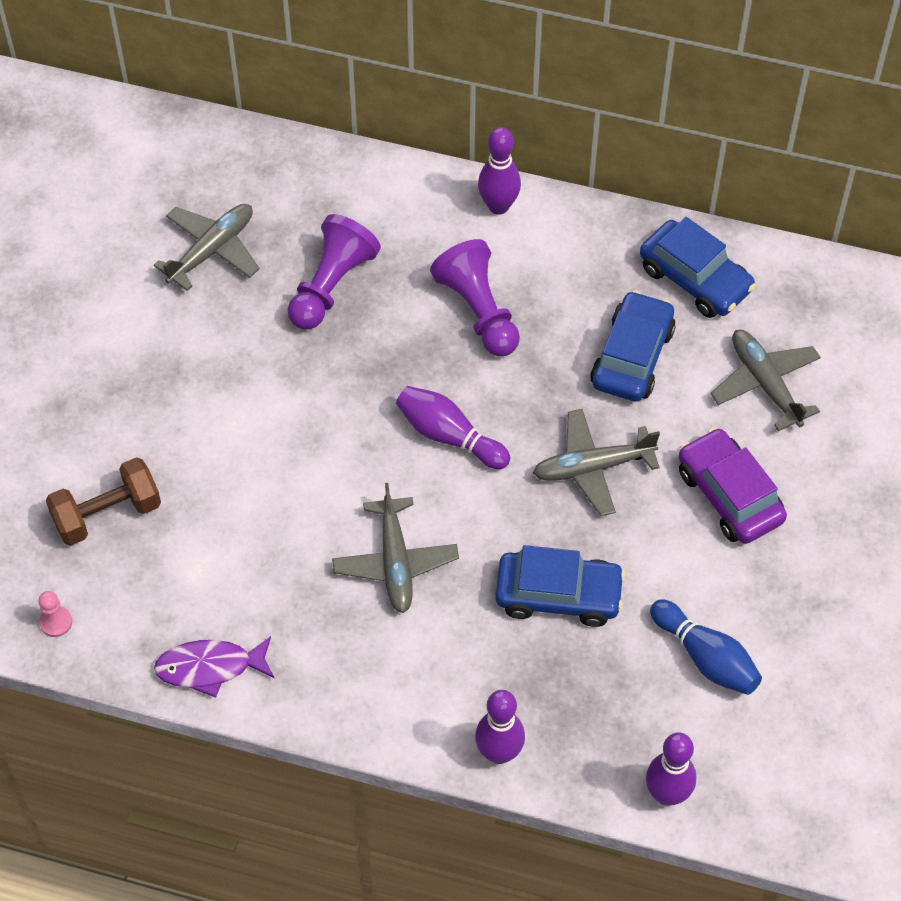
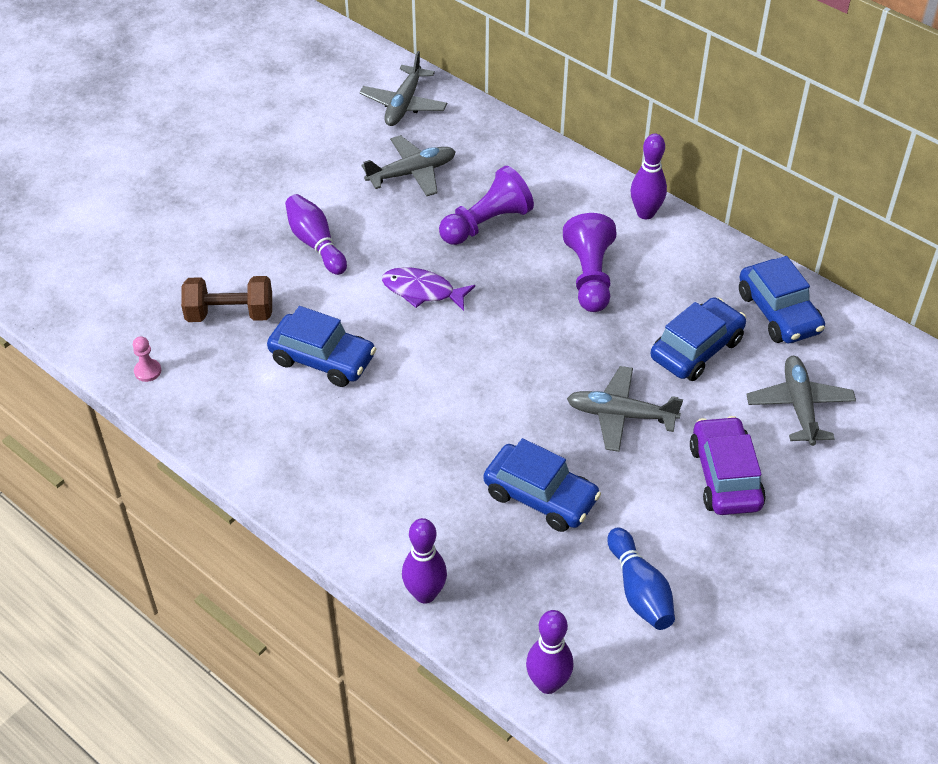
camera: 25 degrees right, 10 degrees down
purple fish [154,636,274,698] -> purple fish moved to [382,267,475,311]
grey plane [332,483,459,613] -> grey plane moved to [359,51,447,126]
purple bowling pin [396,386,510,469] -> purple bowling pin moved to [285,194,347,275]
none -> blue car [267,306,376,387]

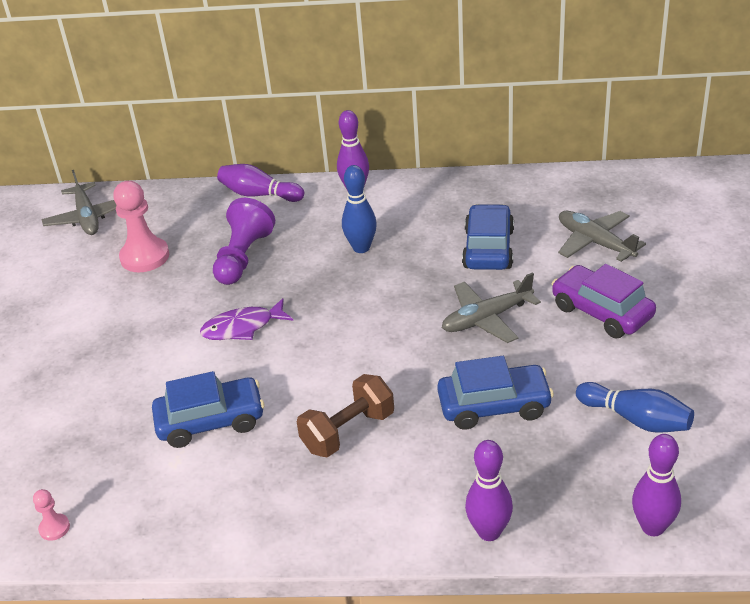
camera: 35 degrees left, 10 degrees down
brown dumbbell [181,276,272,322] -> brown dumbbell moved to [297,374,394,458]
purple bowling pin [285,194,347,275] -> purple bowling pin moved to [217,164,304,202]
grey plane [362,135,456,196] -> pink pawn [113,181,169,272]
purple pawn [563,213,617,312] -> blue bowling pin [342,165,377,253]
blue car [739,256,825,343] -> none

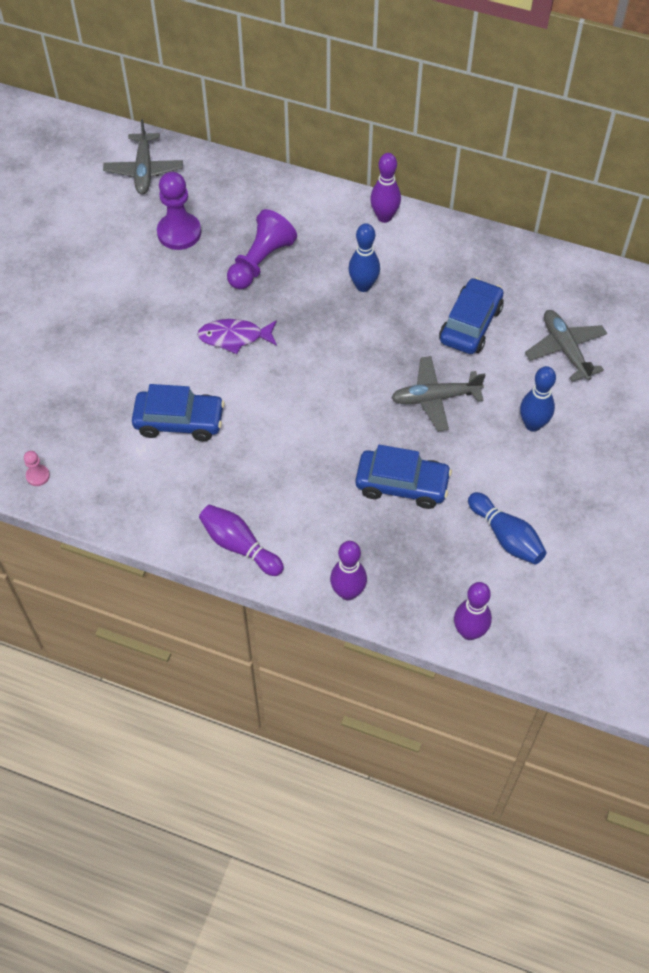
camera: 15 degrees right, 20 degrees up
pink pawn [113,181,169,272] -> purple pawn [157,172,201,250]
purple bowling pin [217,164,304,202] -> purple bowling pin moved to [199,505,284,576]
brown dumbbell [297,374,394,458] -> none
purple car [552,264,656,338] -> blue bowling pin [520,366,556,432]

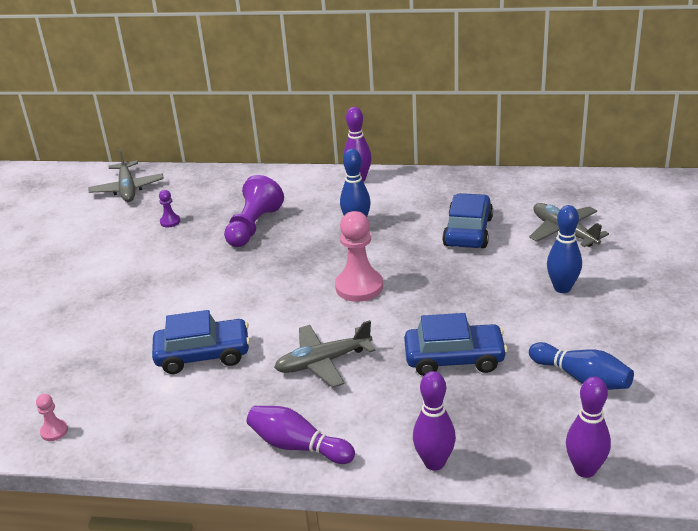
camera: 10 degrees left, 25 degrees down
purple pawn [157,172,201,250] -> purple pawn [159,190,180,227], size x0.47
purple fish [197,319,277,354] -> none
grey plane [391,356,486,431] -> grey plane moved to [274,320,376,388]
none -> pink pawn [335,211,383,302]

